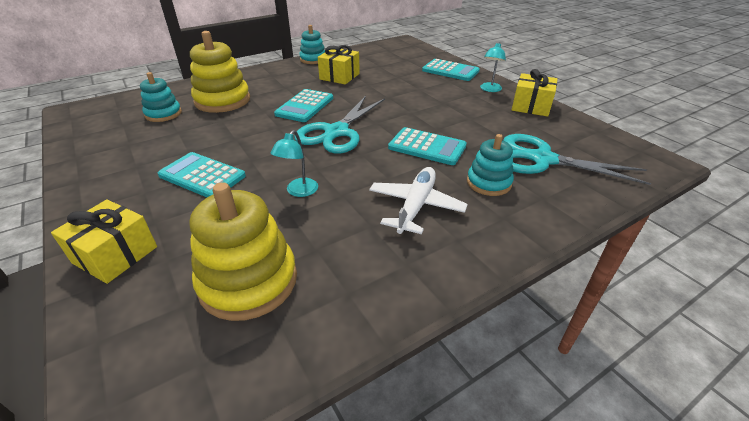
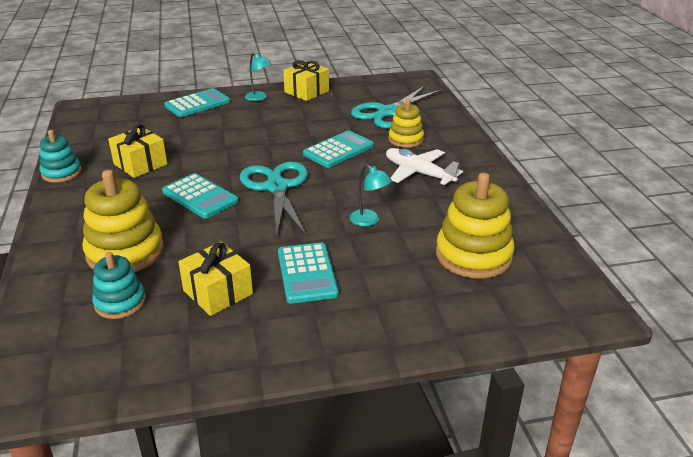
camera: 70 degrees left, 5 degrees down
yellow gift [51,200,157,284] -> yellow gift moved to [178,242,253,316]
turquoise calculator [158,152,246,197] -> turquoise calculator turned 60 degrees counterclockwise [278,243,339,304]
turquoise scissors [294,96,385,154] -> turquoise scissors turned 150 degrees counterclockwise [240,161,308,236]
turquoise stacking toy [467,134,514,196] -> yellow stacking toy [388,99,424,148]

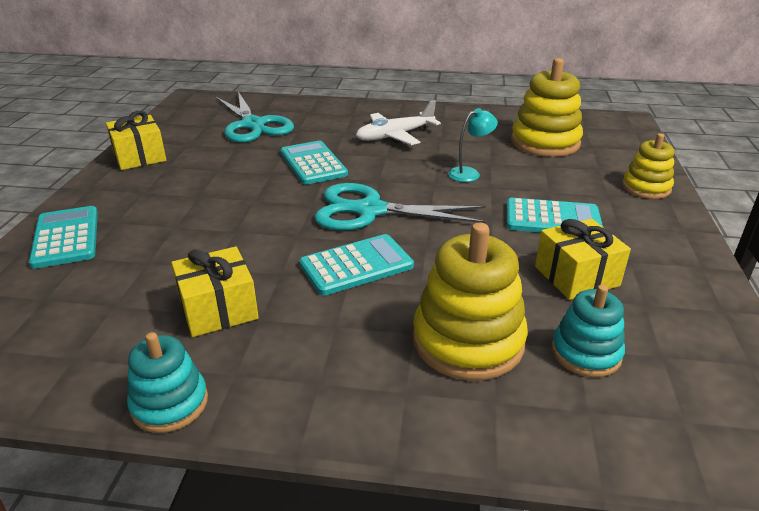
camera: 70 degrees left, 0 degrees up
turquoise lamp [245,53,272,101] -> none
yellow stacking toy [388,99,424,148] -> yellow stacking toy moved to [622,134,674,199]

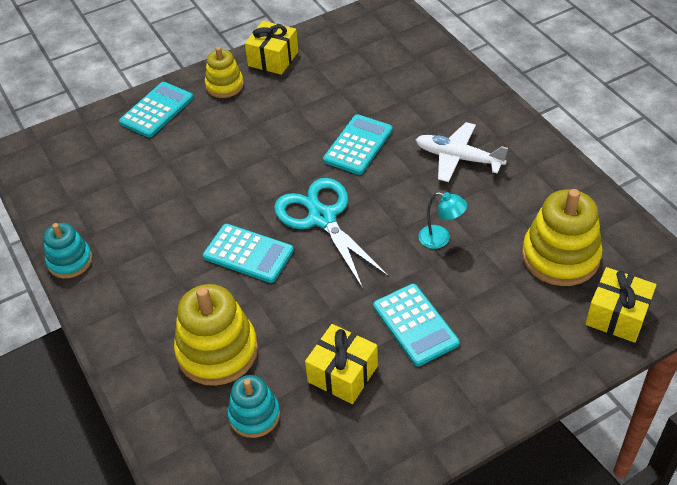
camera: 55 degrees right, 15 degrees up
yellow gift [171,246,259,337] -> yellow gift moved to [585,267,657,343]
turquoise scissors [216,92,294,143] -> none
yellow stacking toy [622,134,674,199] -> yellow stacking toy moved to [205,47,244,98]

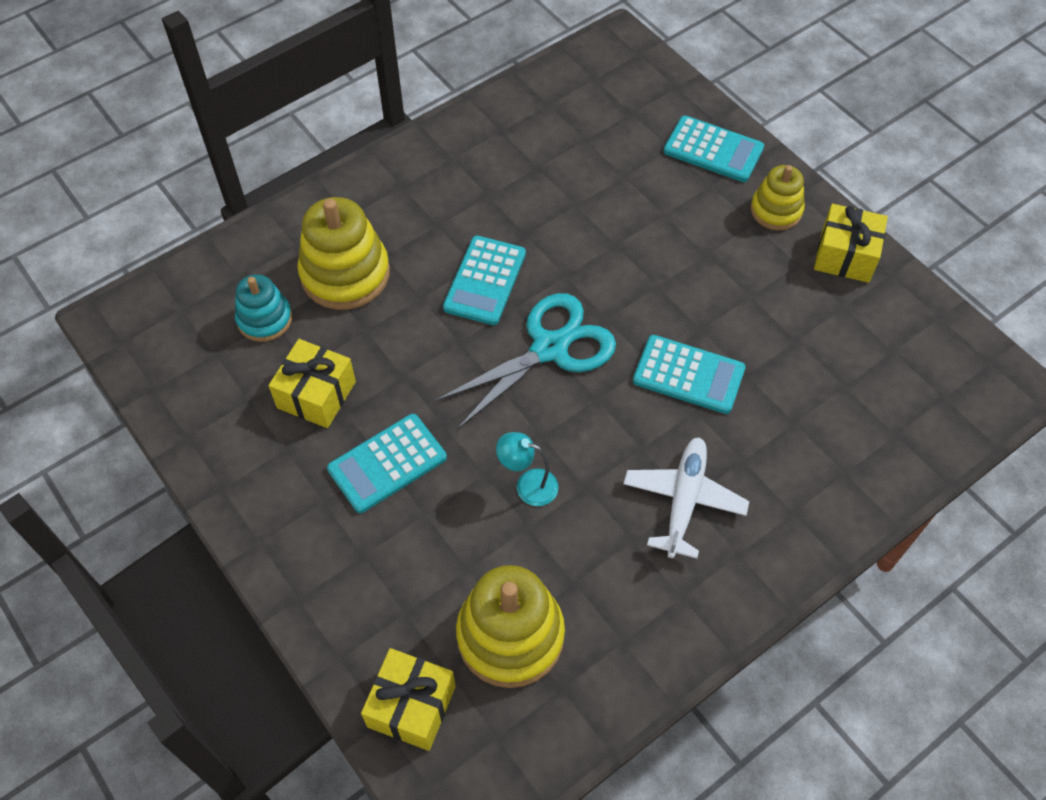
camera: 80 degrees right, 10 degrees up
turquoise stacking toy [44,223,93,278] -> none
turquoise lamp [418,192,467,249] -> turquoise lamp turned 90 degrees clockwise [496,432,558,506]

